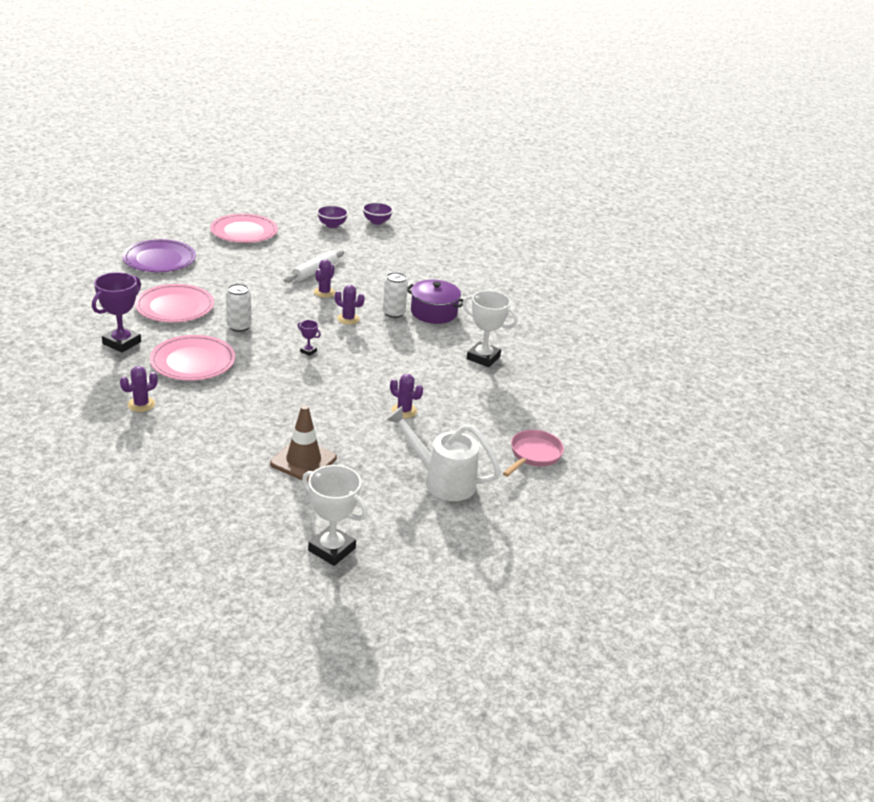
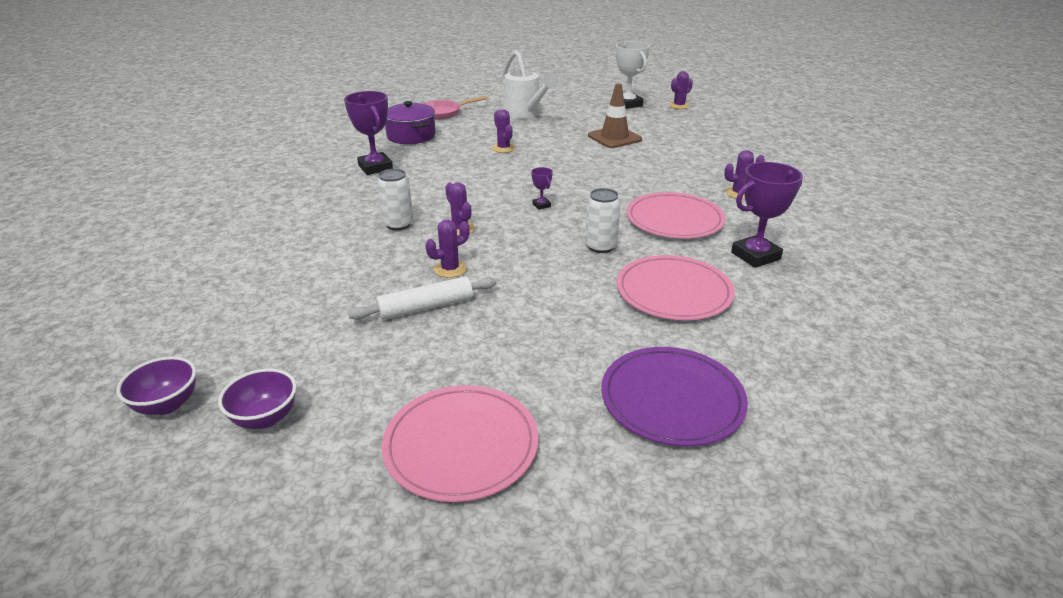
camera: 145 degrees left, 0 degrees up
purple pot [407,280,464,324] -> purple pot moved to [385,101,435,144]
white trophy [462,290,518,367] -> purple trophy [344,91,393,175]
none -> purple cactus [669,71,693,109]

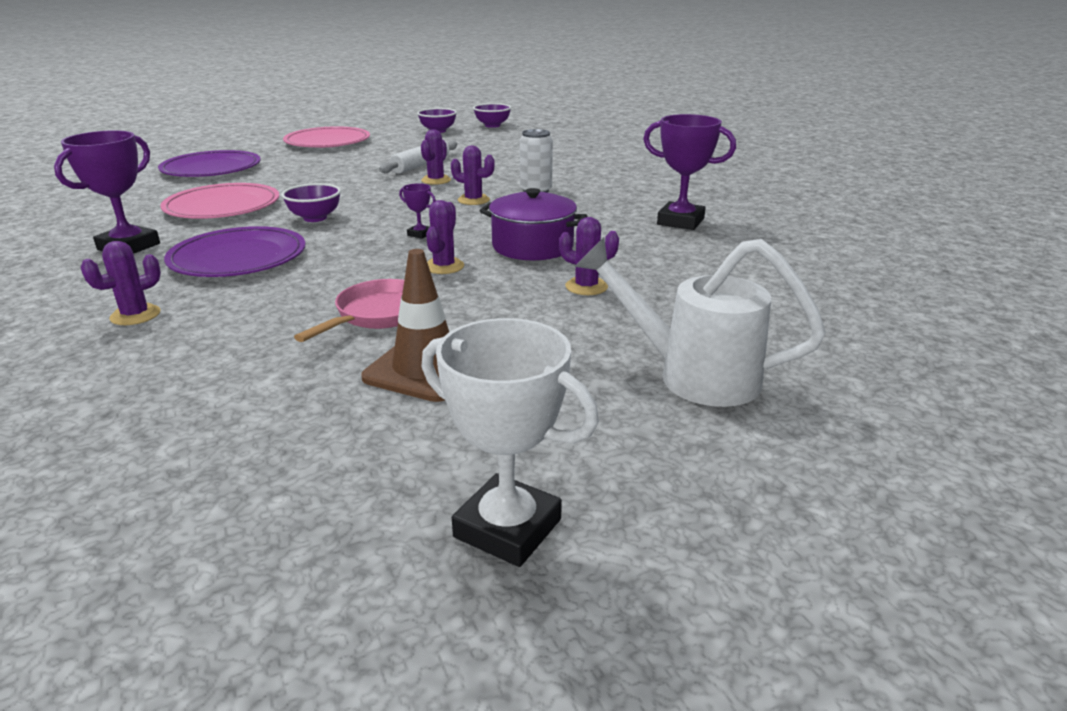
camera: 145 degrees right, 5 degrees down
purple pot [385,101,435,144] -> purple pot moved to [479,188,588,260]
pink pan [423,96,487,120] -> pink pan moved to [294,279,404,342]
white can [585,188,620,253] -> purple bowl [281,183,341,222]
pink plate [626,192,726,239] -> purple plate [164,226,305,277]
purple cactus [669,71,693,109] -> purple cactus moved to [426,200,464,274]

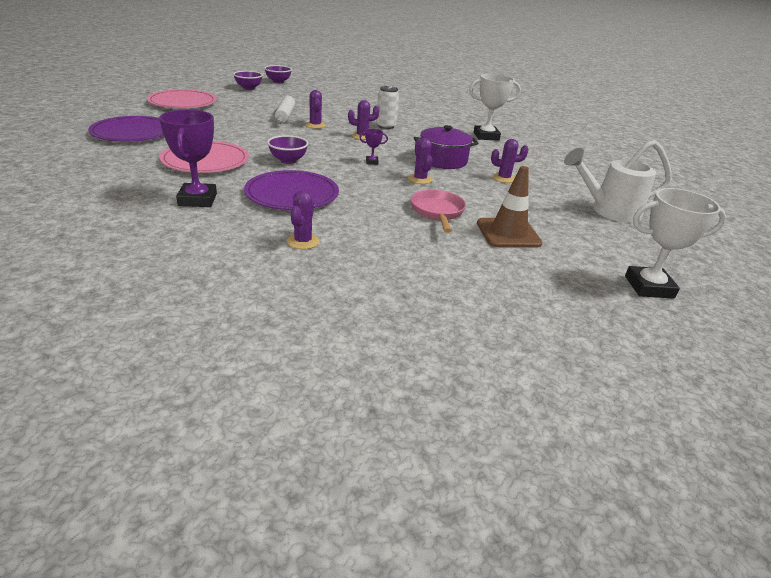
camera: 35 degrees left, 5 degrees up
purple trophy [643,114,736,230] -> white trophy [469,74,521,141]

